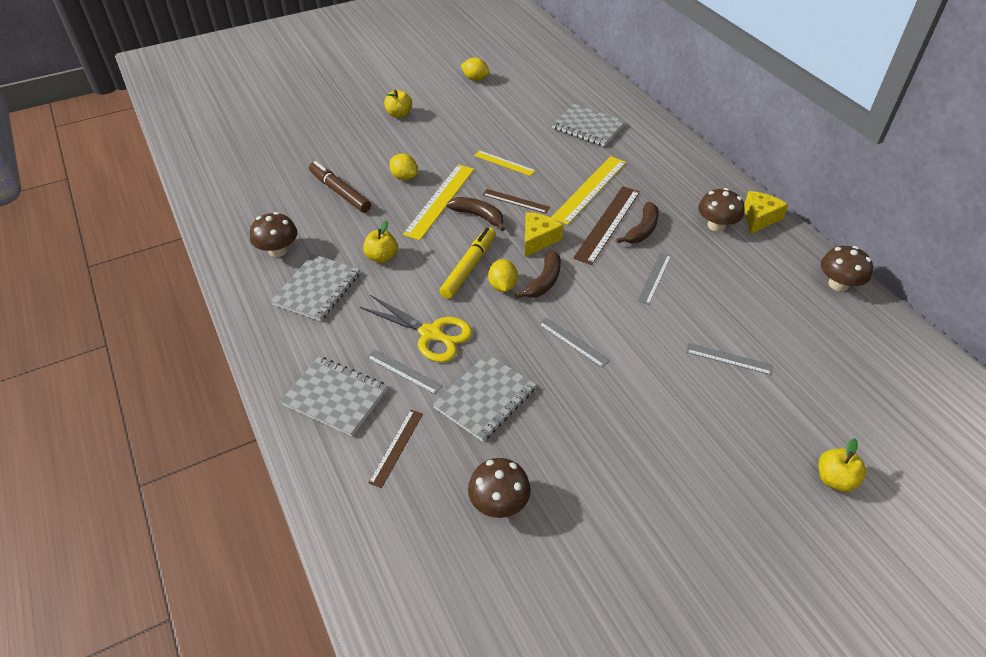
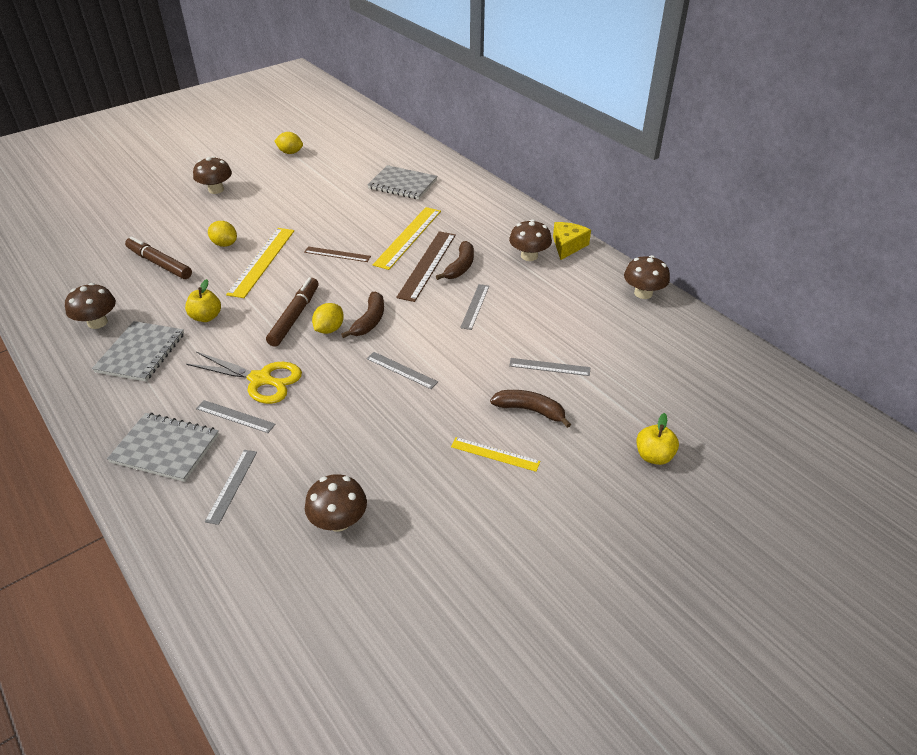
camera: 10 degrees left, 5 degrees down
brown ruler [369,410,423,488] -> grey ruler [205,450,257,525]
yellow apple [384,90,412,118] -> brown mushroom [193,156,232,194]
grey notebook [433,353,536,442] -> none
yellow marker [439,227,495,299] -> brown marker [266,278,319,347]
brown banana [447,197,505,231] -> brown banana moved to [490,390,571,428]
yellow ruler [474,150,536,176] -> yellow ruler moved to [451,437,540,472]
yellow lemon [488,259,518,292] -> yellow lemon turned 45 degrees clockwise [312,303,344,334]
yellow cheese [525,212,563,257] -> none

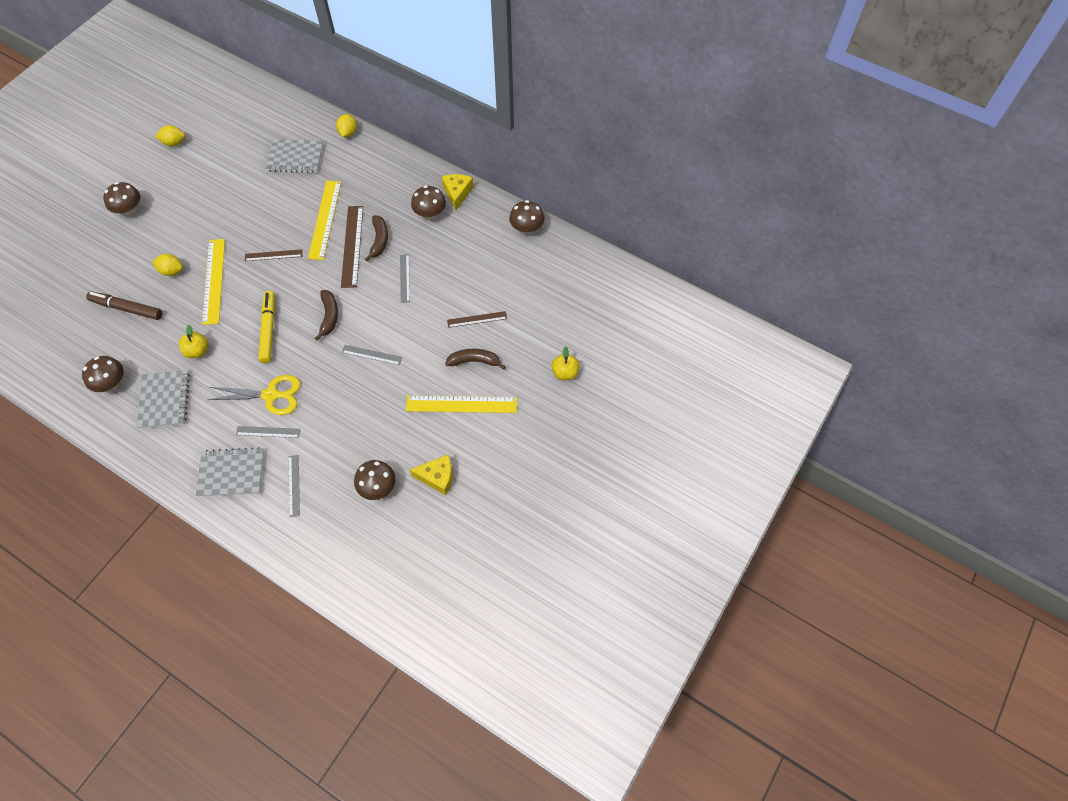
camera: 20 degrees left, 20 degrees up
brown marker [266,278,319,347] -> yellow marker [259,291,275,363]
yellow lemon [312,303,344,334] -> yellow lemon moved to [336,114,357,137]
yellow ruler [451,437,540,472] -> yellow ruler [406,396,517,413], size x1.76
grey ruler [509,358,590,376] -> brown ruler [447,311,507,328]
none -> yellow cheese [410,455,453,495]

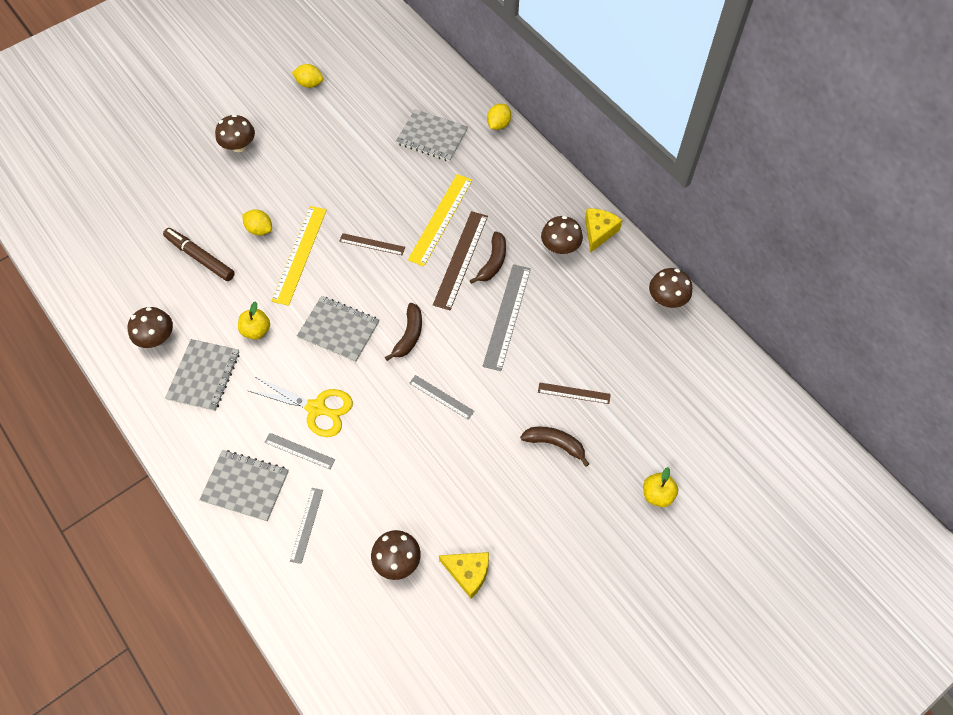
camera: 20 degrees right, 0 degrees up
yellow marker [259,291,275,363] -> grey notebook [297,296,379,362]
grey ruler [400,254,410,303] -> grey ruler [483,264,531,371], size x1.76
yellow ruler [406,396,517,413] -> none

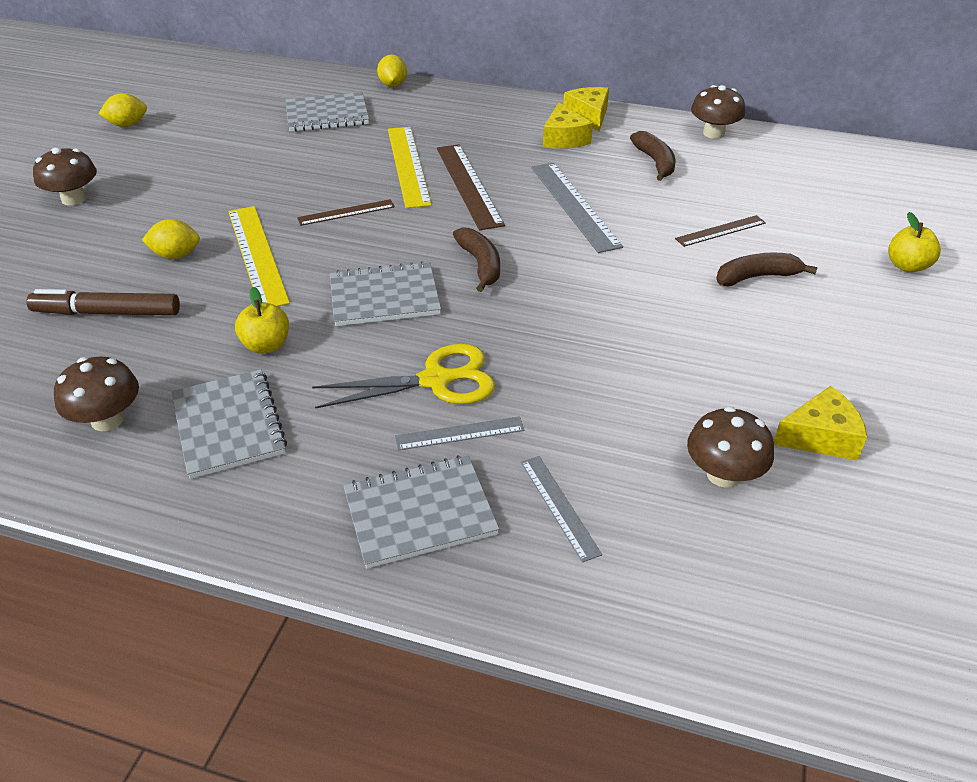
camera: 35 degrees left, 20 degrees down
grey ruler [409,375,474,420] -> none
brown banana [470,231,506,284] -> brown banana moved to [630,131,675,181]
brown mushroom [541,216,583,254] -> yellow cheese [543,103,593,149]

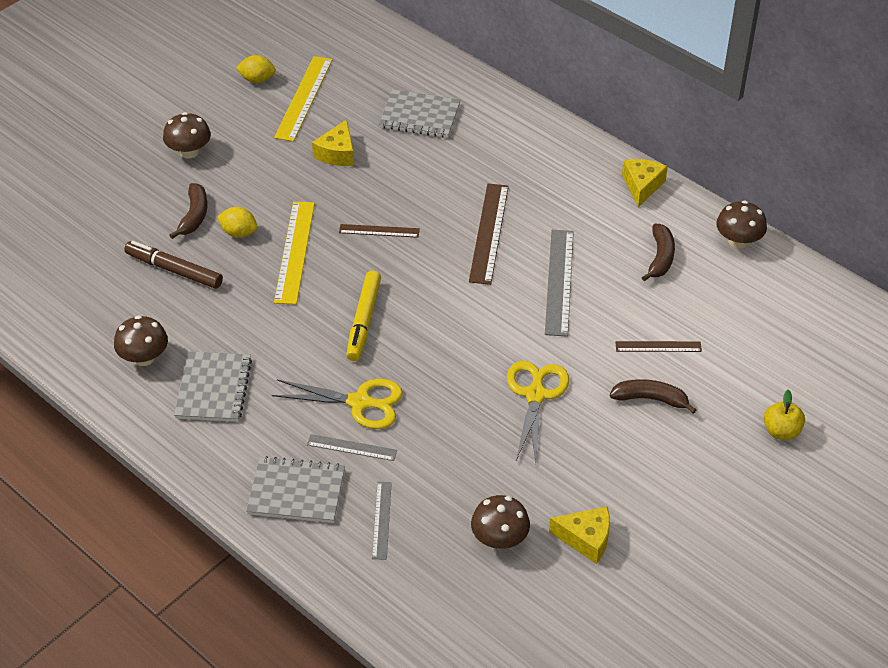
camera: 25 degrees right, 5 degrees up
yellow apple [235,287,289,354] -> none
grey notebook [329,261,441,326] -> yellow marker [346,271,381,361]
yellow lemon [377,55,407,87] -> none
yellow ruler [388,127,432,208] -> yellow ruler moved to [274,56,332,142]
brown banana [453,227,500,292] -> brown banana moved to [169,183,207,239]
yellow cheese [543,103,593,149] -> yellow cheese moved to [312,119,354,166]
none -> yellow scissors [507,361,569,463]

